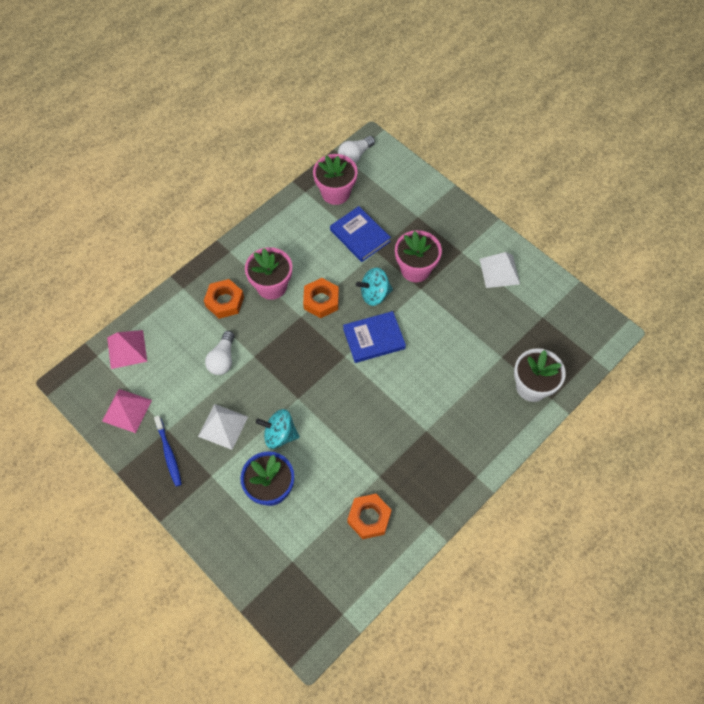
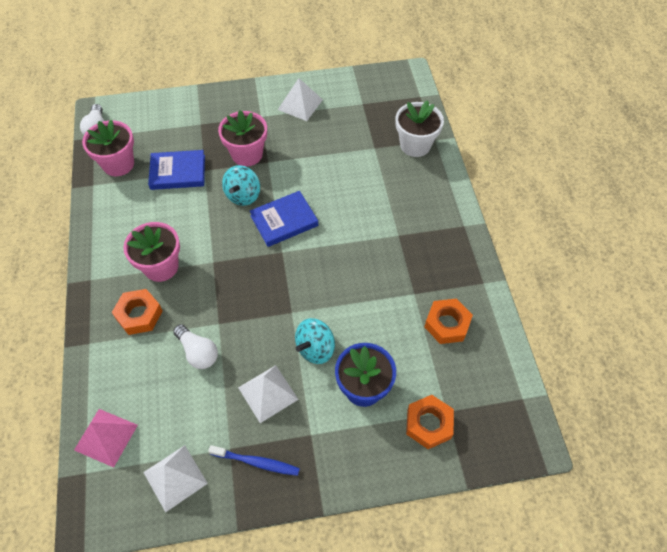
camera: 55 degrees left, 5 degrees down
pink pyramid [102,389,152,433] -> white pyramid [143,445,208,513]
orange nut [303,278,339,318] -> orange nut moved to [406,395,454,449]
blue book [343,311,406,363] -> blue book turned 45 degrees clockwise [250,191,318,247]

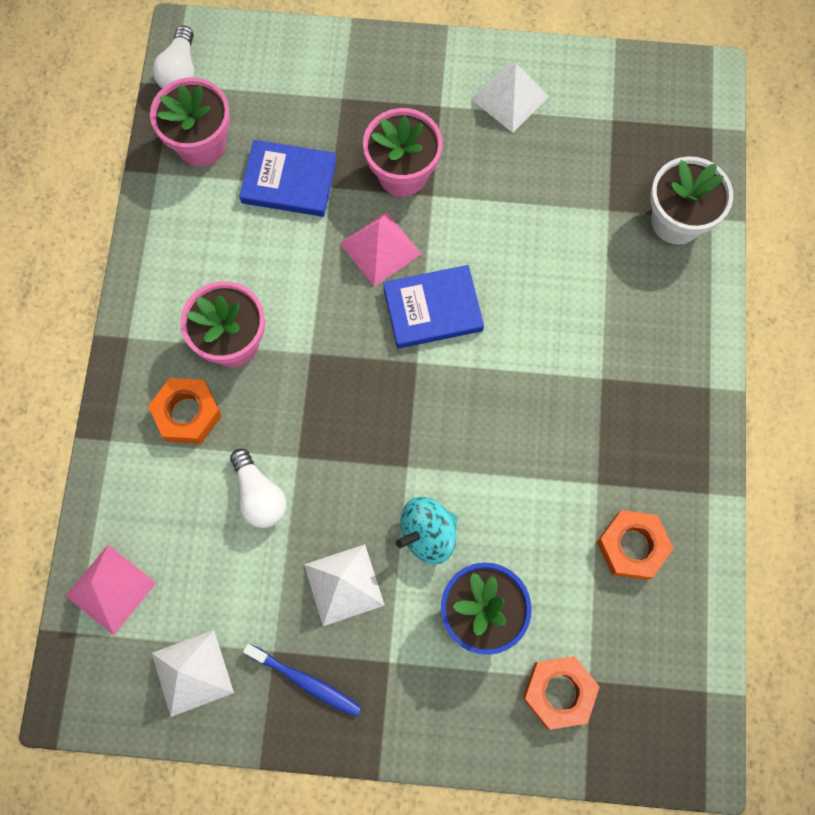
camera: 15 degrees right, 15 degrees up
turquoise spinning top [222,165,260,206] -> pink pyramid [340,212,421,287]

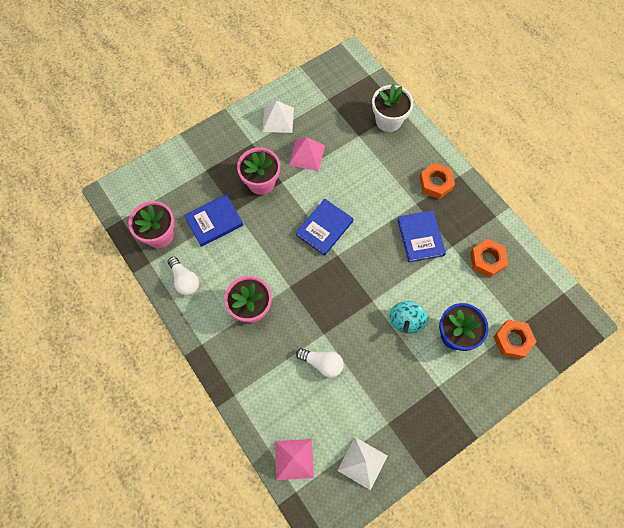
camera: 40 degrees left, 5 degrees down
orange nut [148,378,222,444] -> orange nut moved to [419,163,455,199]
white light bulb [153,25,194,88] -> white light bulb moved to [168,257,199,295]
blue toothbrush [243,644,362,717] -> none
white pyramid [304,544,385,626] -> none
pink pyramid [340,212,421,287] -> pink pyramid moved to [289,137,325,171]
none -> blue book [397,210,446,262]

